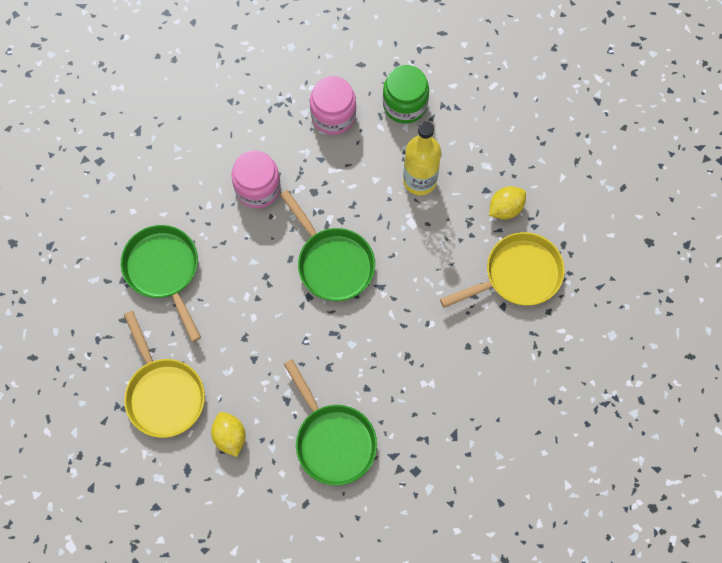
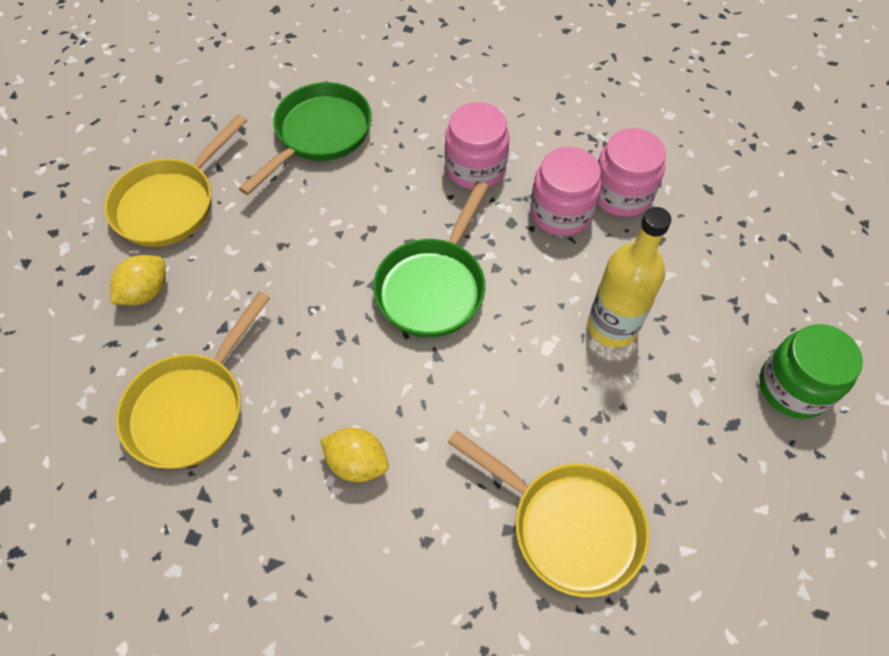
camera: 60 degrees right, 10 degrees down
green pan [284,359,377,486] -> yellow pan [116,291,270,469]
green jar [383,65,429,124] -> green jar moved to [759,324,863,419]
yellow lemon [489,186,526,219] -> yellow lemon moved to [320,428,389,482]
none -> pink jar [530,147,602,236]

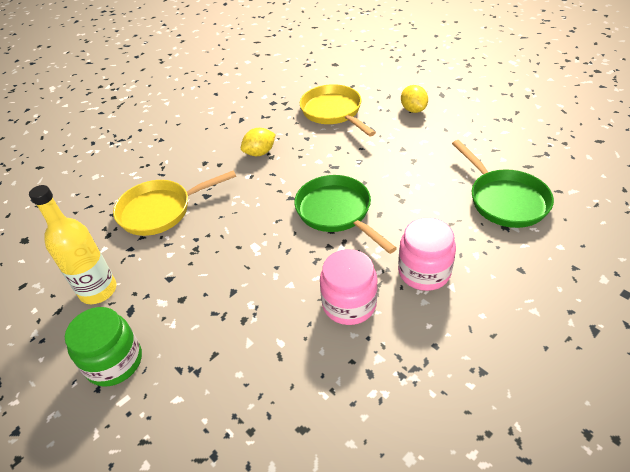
camera: 125 degrees right, 15 degrees down
yellow pan [104,114,247,247] -> none
yellow bottle [588,207,671,348] -> yellow bottle moved to [29,185,117,304]
pink jar [597,128,666,217] -> none

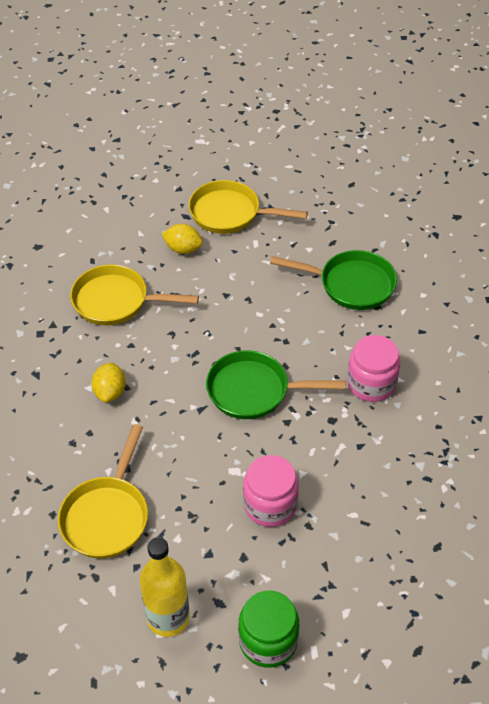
camera: 55 degrees left, 5 degrees up
pink jar [320,249,378,325] -> pink jar moved to [243,455,299,527]
none -> yellow pan [189,180,308,234]

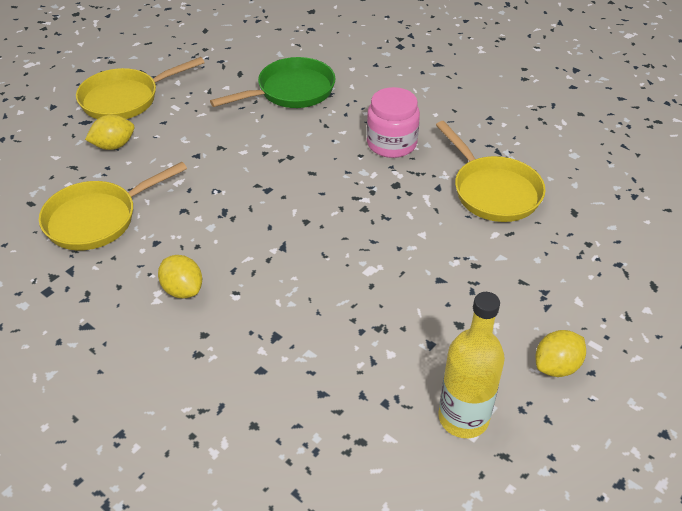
camera: 45 degrees left, 5 degrees down
yellow pan [58,424,148,558] -> yellow pan moved to [436,121,546,222]
green pan [206,350,346,419] -> none
green jar [238,590,299,668] -> yellow lemon [536,330,586,377]
pink jar [243,455,299,527] -> none

